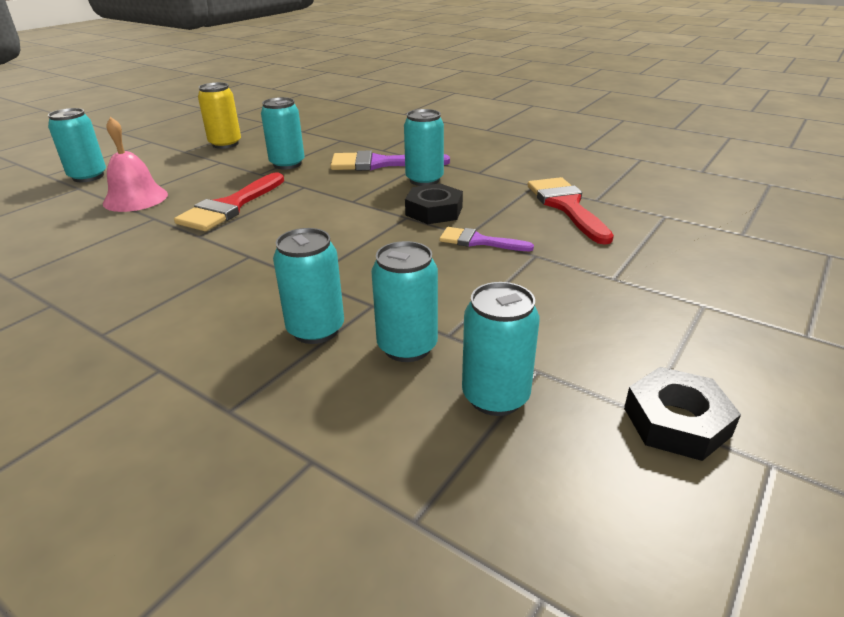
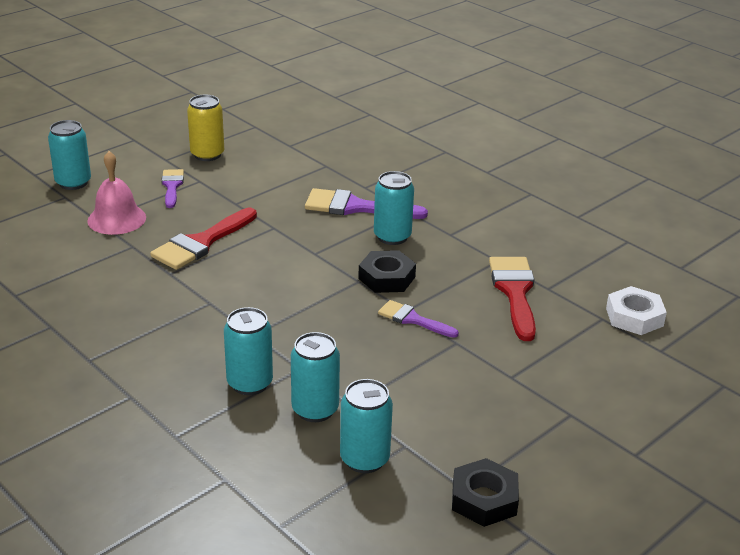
camera: 10 degrees right, 0 degrees up
turquoise can [261,97,305,169] -> none
none -> purple brush [161,169,184,208]
none -> white nut [606,286,667,335]

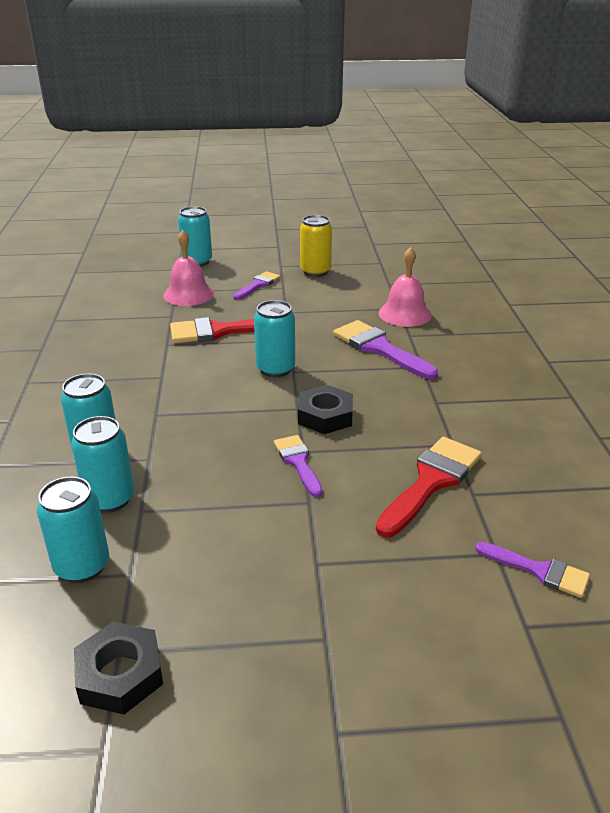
camera: 40 degrees right, 0 degrees up
turquoise can [374,171,414,245] -> turquoise can moved to [254,300,295,378]
white nut [606,286,667,335] -> purple brush [475,542,590,598]
none -> pink bell [378,247,432,327]

